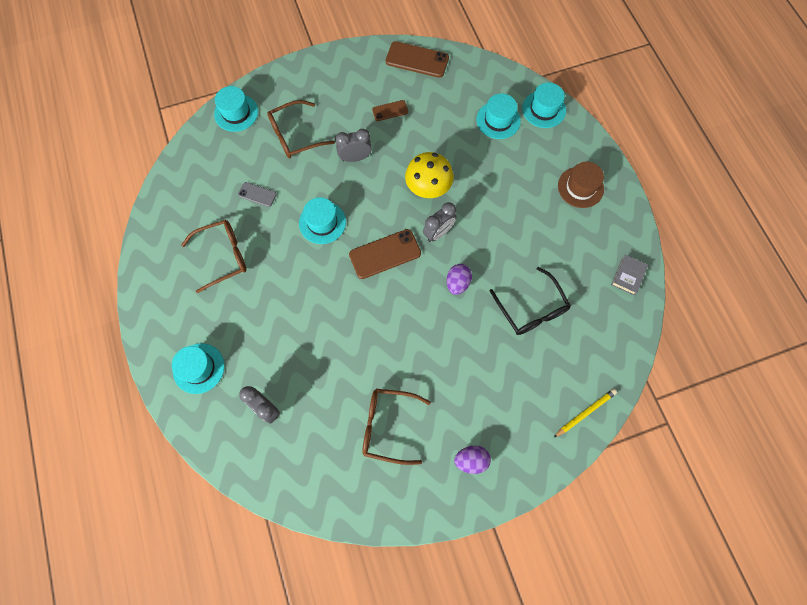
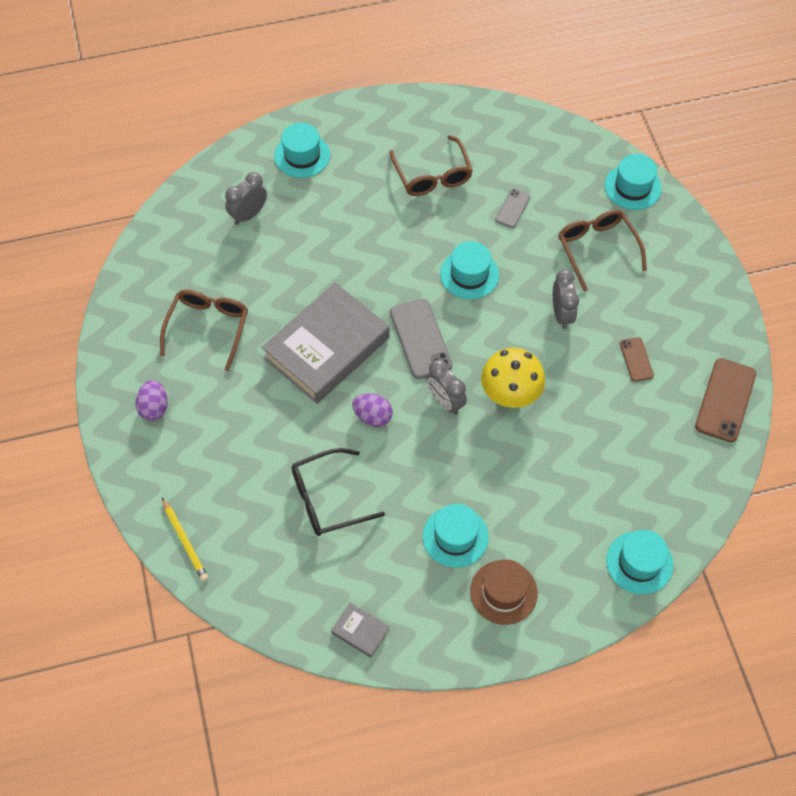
camera: 95 degrees right, 10 degrees down
brown phone [349,229,421,279] -> grey phone [390,299,452,379]
turquoise hat [476,93,521,139] -> turquoise hat moved to [423,504,489,568]
none -> grey book [261,283,390,404]

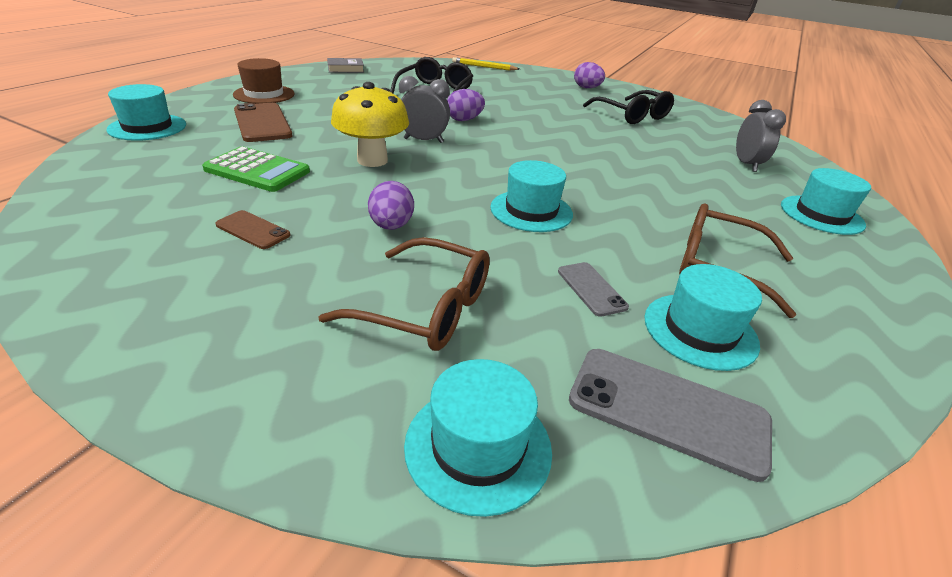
camera: 130 degrees right, 25 degrees down
brown glasses [160,290,248,371] -> black glasses [583,90,674,124]
grey book [261,283,390,404] -> none
grey phone [390,299,452,379] -> grey phone moved to [569,349,772,482]
turquoise hat [423,504,489,568] -> turquoise hat moved to [644,264,762,371]
grey clock [553,269,579,329] -> purple egg [368,181,414,230]
brown phone [695,358,756,442] -> brown phone moved to [234,103,293,142]
none -> green calculator [202,146,310,192]

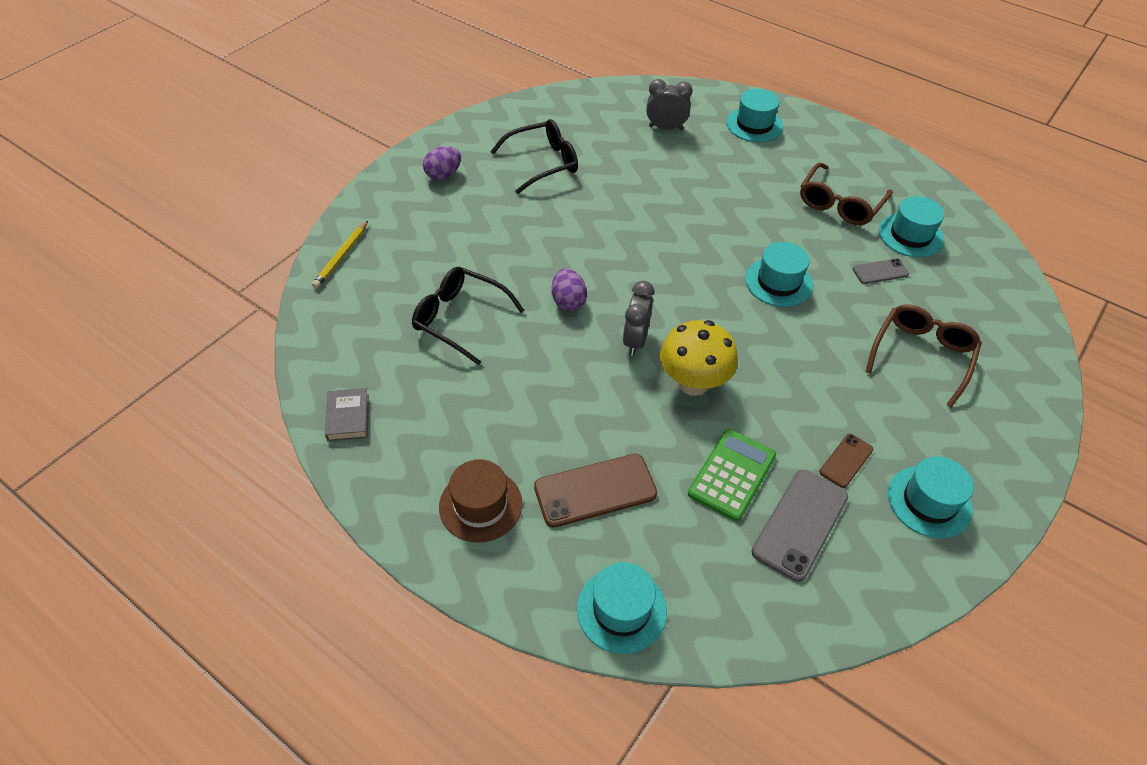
camera: 80 degrees left, 15 degrees up
purple egg [368,181,414,230] -> none
turquoise hat [404,359,552,517] -> turquoise hat moved to [888,456,974,538]
grey phone [569,349,772,482] -> grey phone moved to [751,470,848,582]

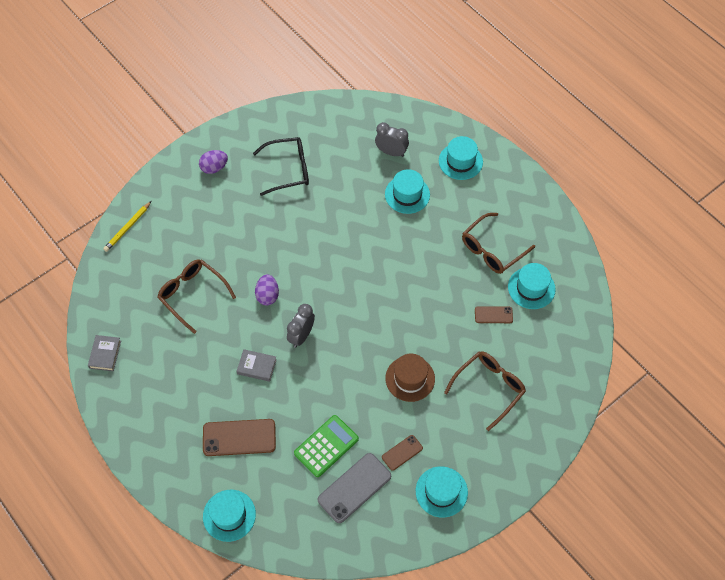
camera: 15 degrees right, 10 degrees up
black glasses [412,267,525,365] -> brown glasses [157,259,236,334]
brown hat [439,459,522,543] -> brown hat moved to [385,354,435,402]
yellow mushroom [660,320,738,396] -> none
turquoise hat [745,242,813,307] -> turquoise hat moved to [385,169,430,214]
grey phone [853,258,909,284] -> brown phone [475,306,513,323]
none -> grey book [237,349,277,382]

